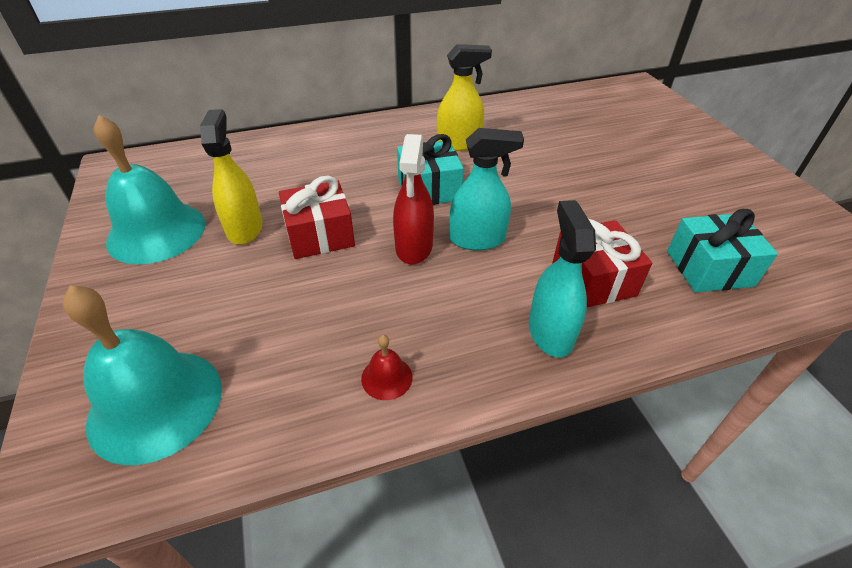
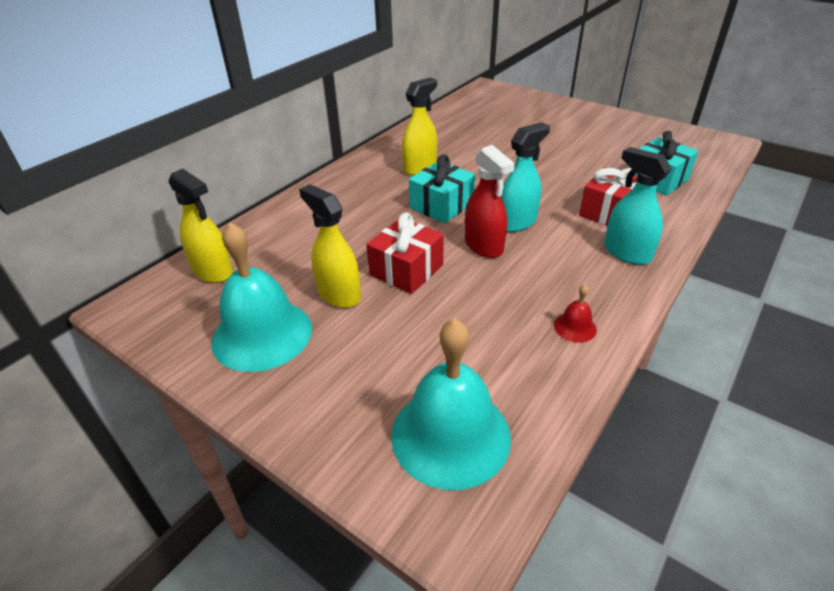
camera: 35 degrees left, 5 degrees down
none -> yellow spray bottle [169,169,233,283]

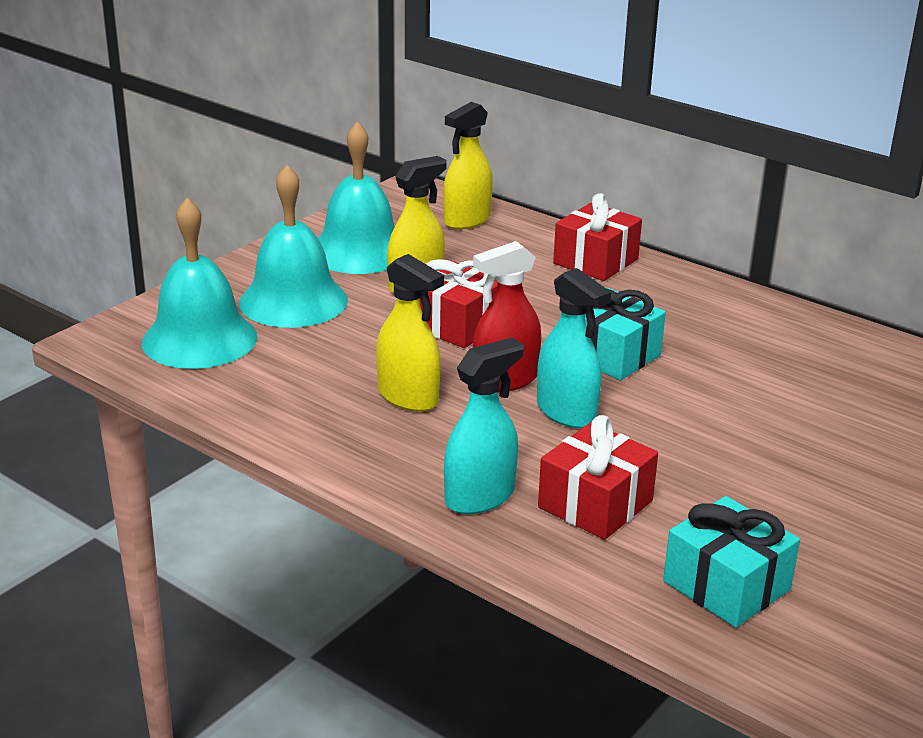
camera: 90 degrees right, 10 degrees down
yellow spray bottle [402,78,437,176] -> yellow spray bottle moved to [376,254,444,412]
red bell [554,284,597,342] -> none
none -> turquoise bell [239,165,348,328]
none -> red gift [553,193,642,281]

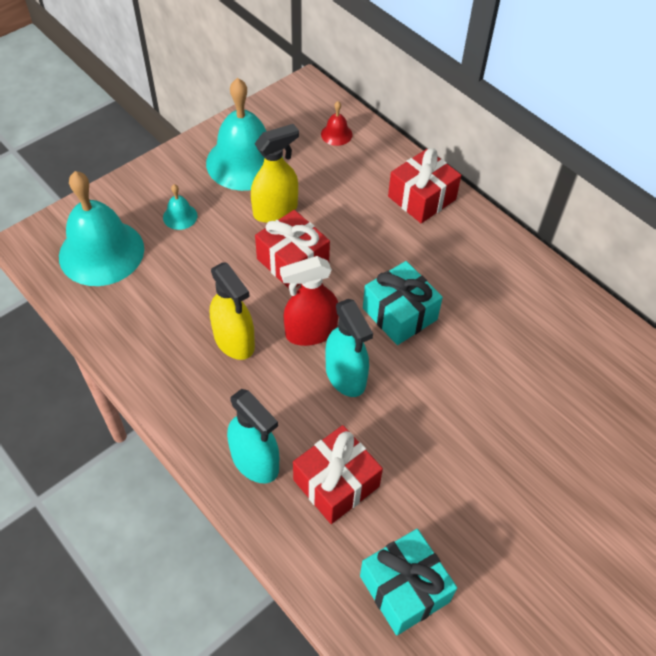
camera: 10 degrees right, 25 degrees up
turquoise bell [239,165,348,328] -> turquoise bell [163,184,198,230], size x0.42
yellow spray bottle [443,102,493,230] -> red bell [321,101,353,146]
turquoise spray bottle [444,337,524,514] -> turquoise spray bottle turned 75 degrees clockwise [227,389,279,483]

